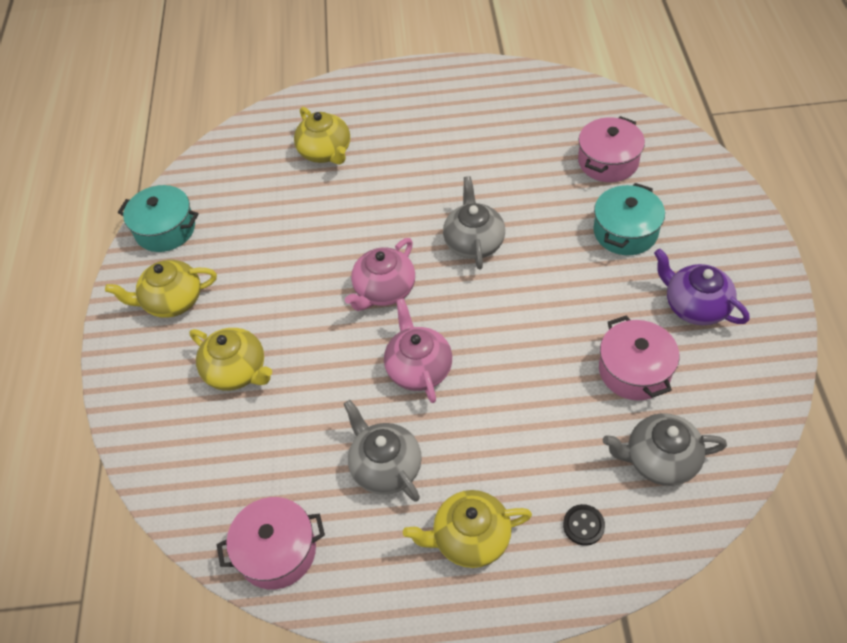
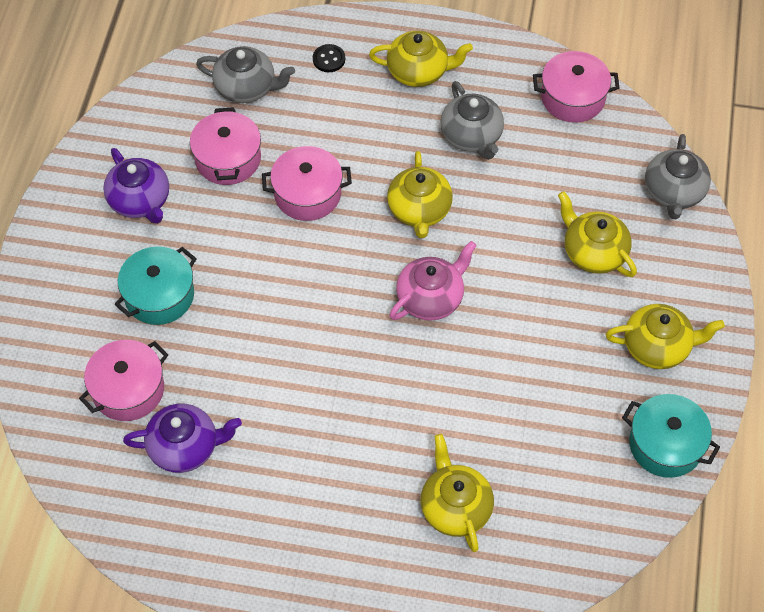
camera: 170 degrees left, 5 degrees up
pink teapot [384,298,452,403] -> yellow teapot [387,151,453,238]
grey teapot [443,176,505,270] -> grey teapot moved to [645,134,711,219]
none -> purple teapot [123,404,242,473]
none -> pink pot [262,146,352,221]

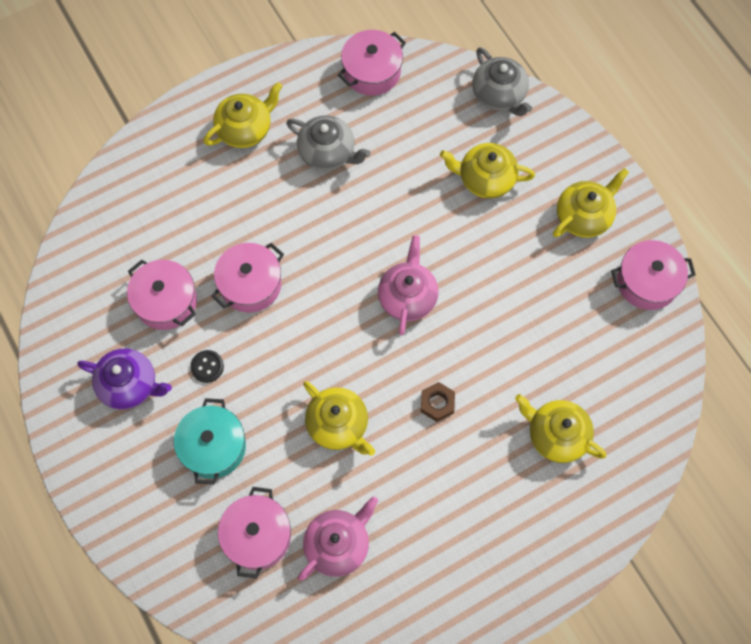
camera: 40 degrees left, 10 degrees up
purple teapot [123,404,242,473] -> pink teapot [298,497,378,581]
grey teapot [196,46,295,103] -> none
black button [313,44,345,72] -> black button moved to [190,350,224,383]
yellow teapot [387,151,453,238] -> yellow teapot moved to [303,381,375,456]
turquoise pot [622,394,720,478] -> pink pot [611,240,696,310]
none -> brown nut [421,382,455,422]

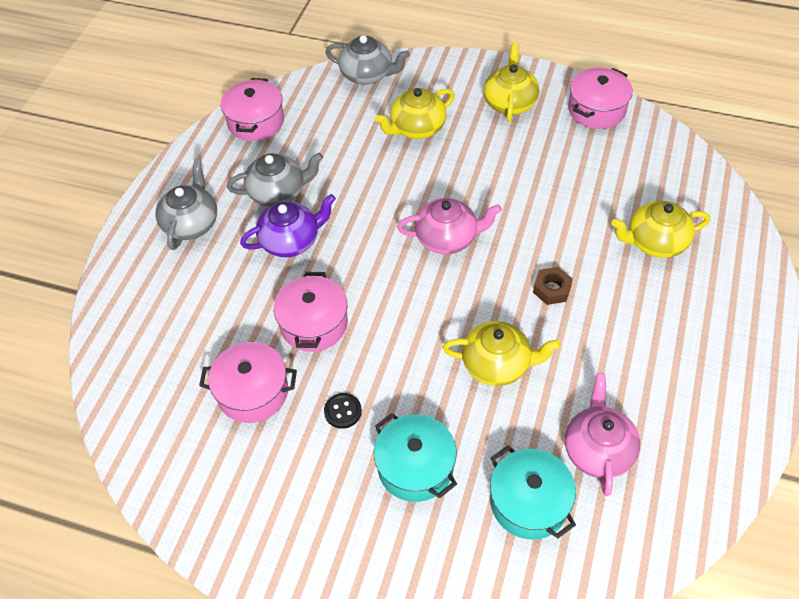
camera: 40 degrees left, 15 degrees down
purple teapot [77,349,172,410] -> purple teapot moved to [240,194,336,257]
yellow teapot [204,82,283,148] -> grey teapot [156,159,217,250]
pink pot [218,487,291,579] -> turquoise pot [490,445,576,540]
pink teapot [378,235,438,335] -> pink teapot turned 120 degrees clockwise [397,198,502,254]

